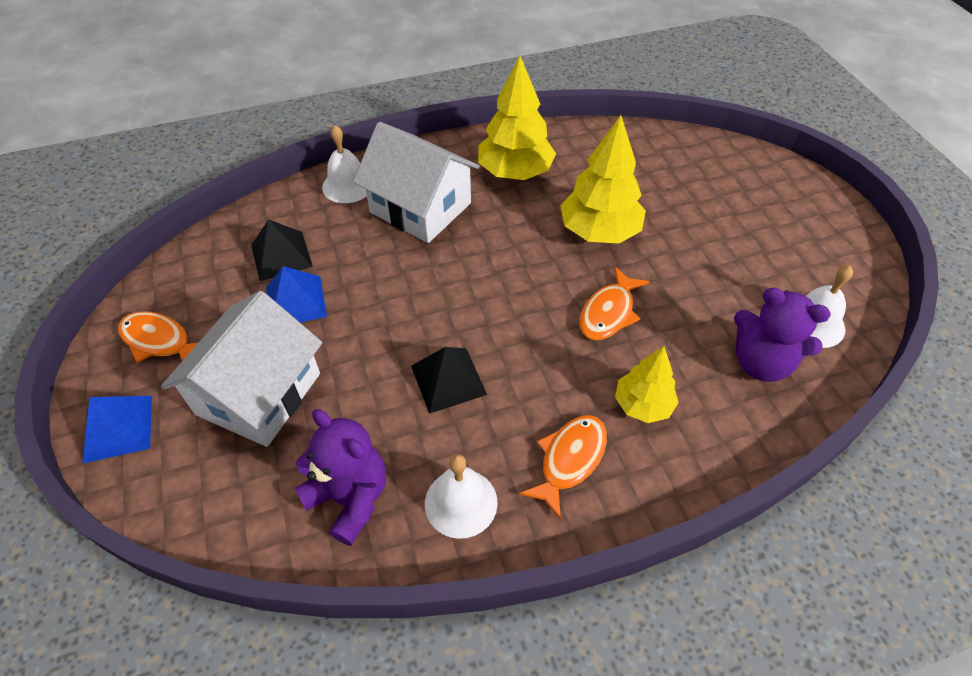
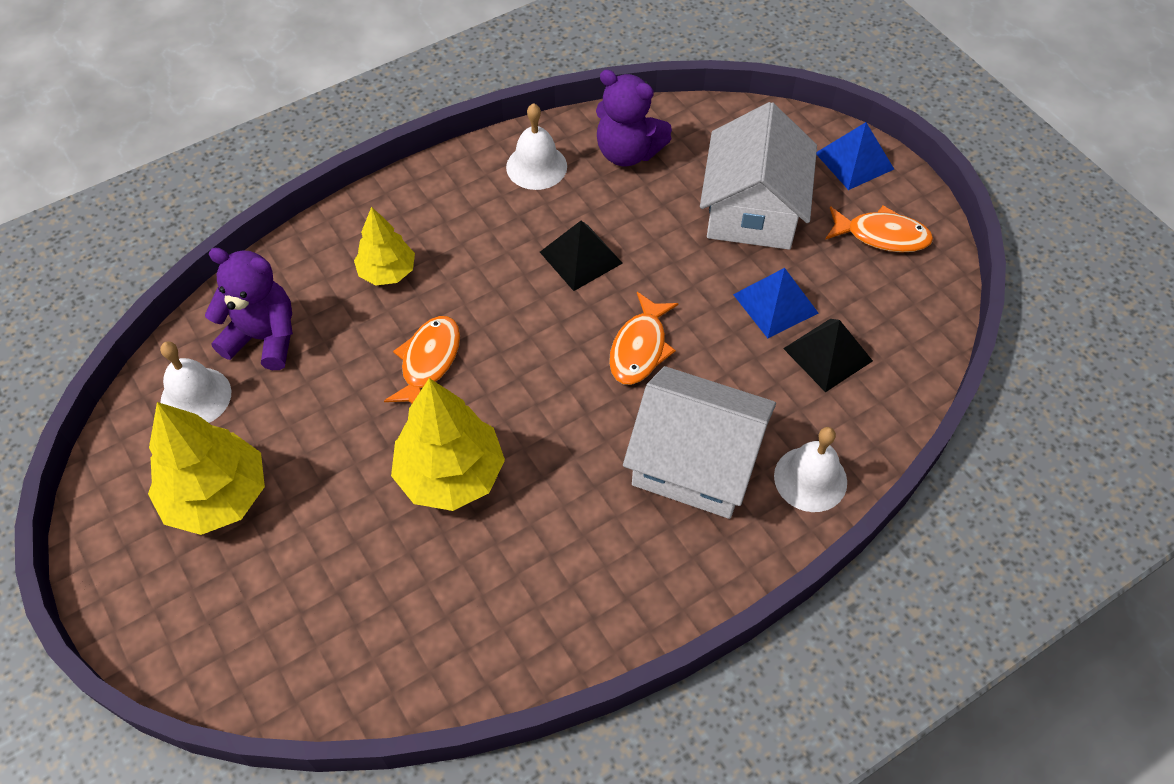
camera: 165 degrees right, 5 degrees up
yellow tree [478,56,556,180] -> yellow tree moved to [148,402,265,535]
orange fish [519,415,607,520] -> orange fish moved to [609,292,678,385]

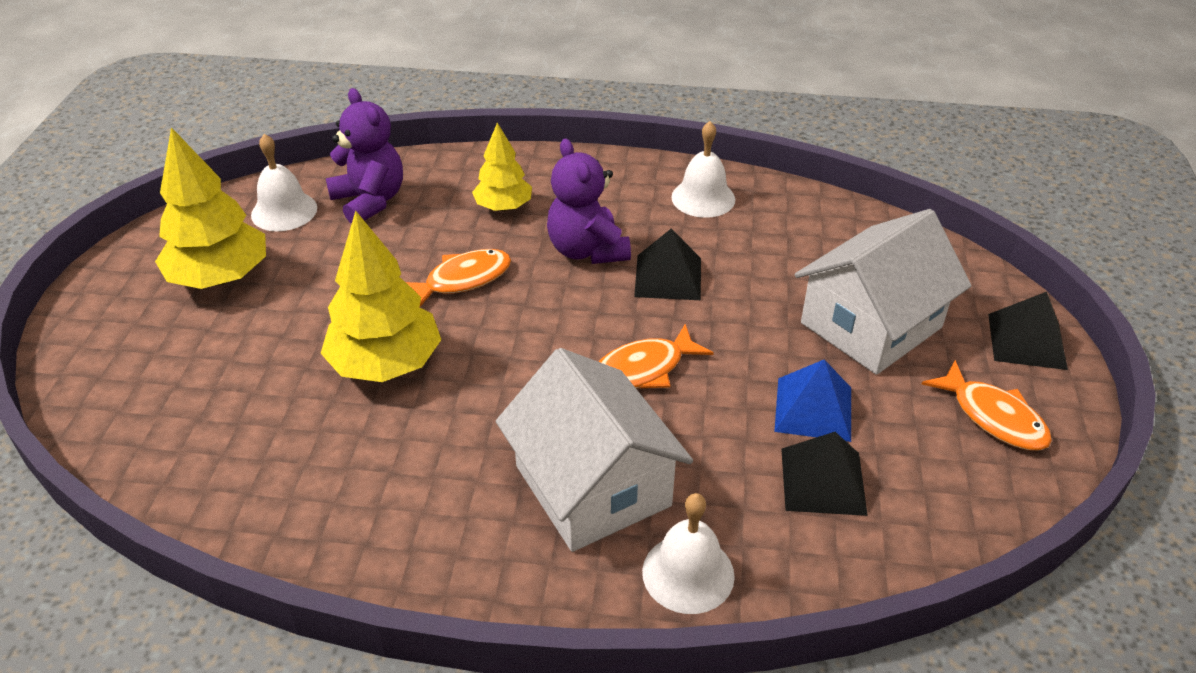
camera: 40 degrees right, 15 degrees down
purple teddy bear [596,70,672,167] -> purple teddy bear moved to [547,138,631,264]
blue pyramid [816,122,894,190] -> black pyramid [988,292,1068,370]

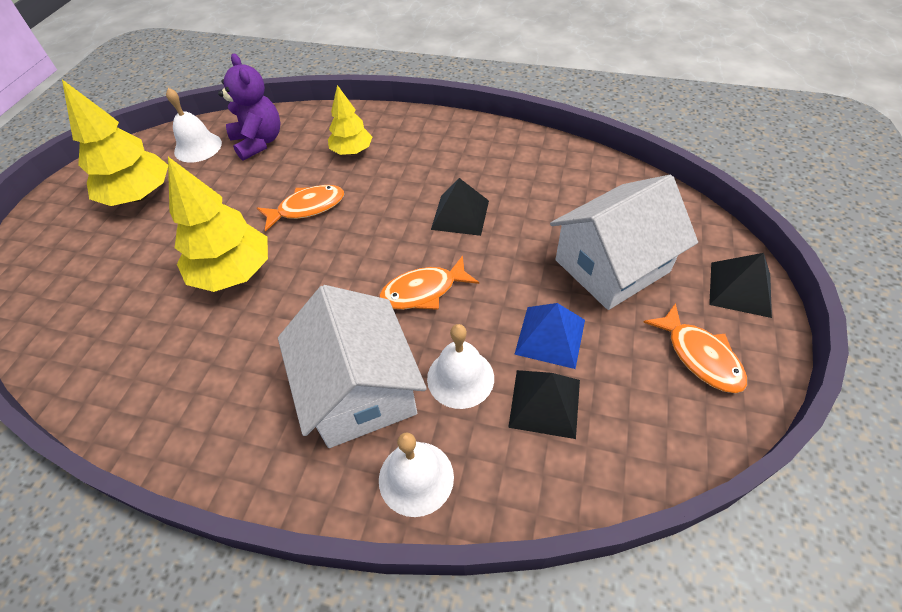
camera: 10 degrees right, 10 degrees up
purple teddy bear [547,138,631,264] -> none
white bell [671,121,735,218] -> white bell moved to [427,324,494,409]

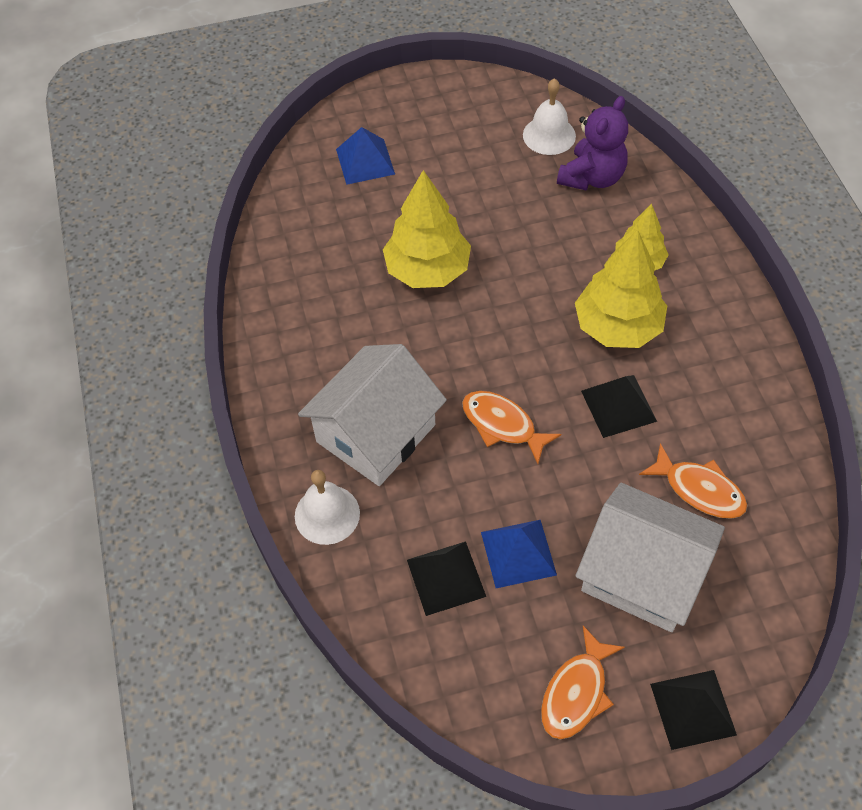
camera: 60 degrees right, 5 degrees up
yellow tree [62,80,168,206] -> yellow tree moved to [575,230,667,348]
orange fish [257,185,344,232] -> orange fish moved to [639,443,747,519]
white bell [427,324,494,409] -> none
none -> blue pyramid [336,127,395,185]

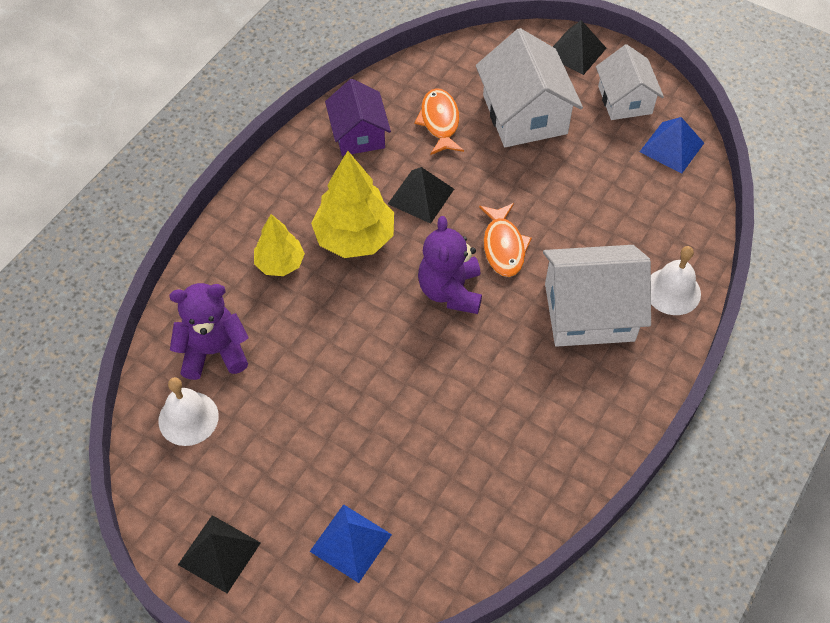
camera: 135 degrees left, 0 degrees up
yellow tree [383,170,471,288] -> none
black pyramid [407,541,486,616] -> black pyramid moved to [178,515,261,593]
blue pyramid [481,520,557,588] -> blue pyramid moved to [640,117,704,174]
orange fish [541,626,625,739] -> white house [596,44,664,120]
none -> purple house [325,79,391,156]
none -> purple teddy bear [418,216,482,314]

